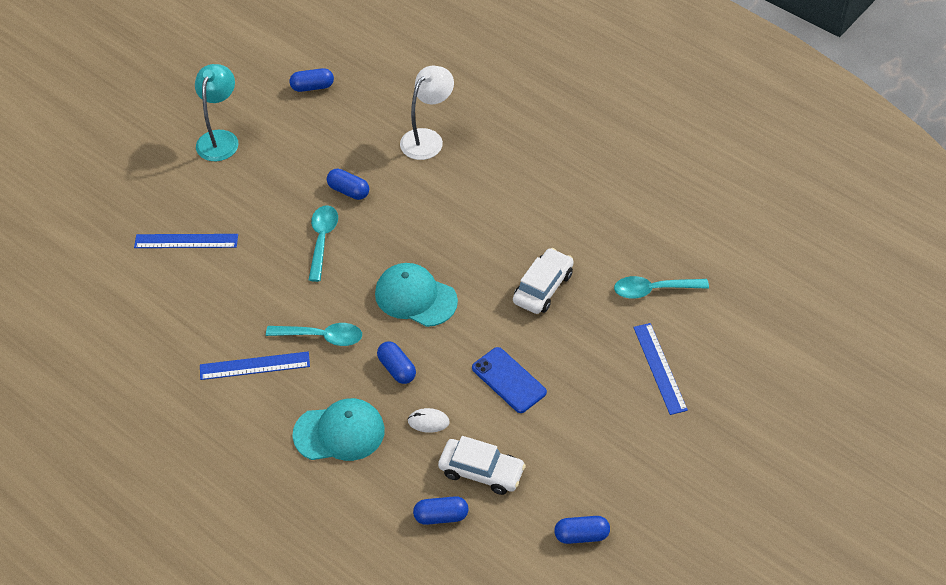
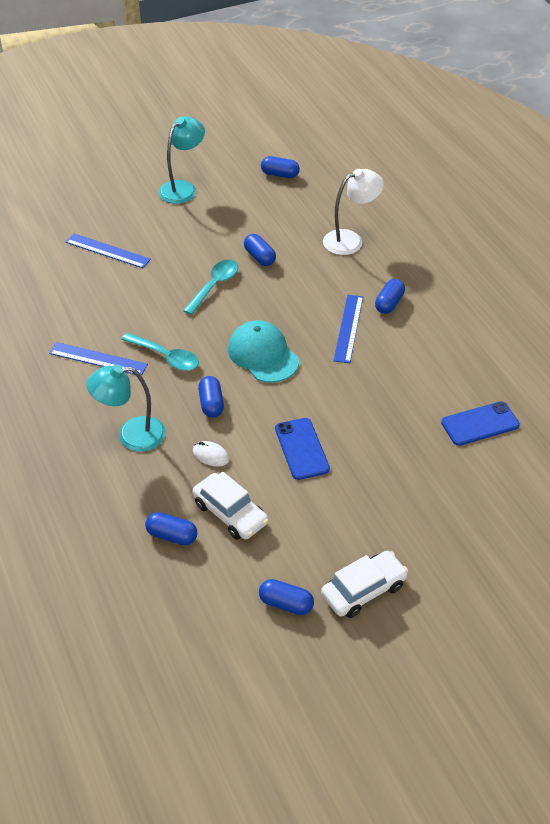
camera: 25 degrees right, 5 degrees down
turquoise cap [292,398,385,461] -> turquoise lamp [86,365,166,452]
white car [513,248,574,314] -> white car moved to [321,551,408,618]
turquoise spoon [614,276,709,299] -> blue phone [441,401,520,446]
blue ruler [633,323,688,415] -> blue ruler moved to [333,295,363,363]
none -> blue capsule [375,279,405,314]

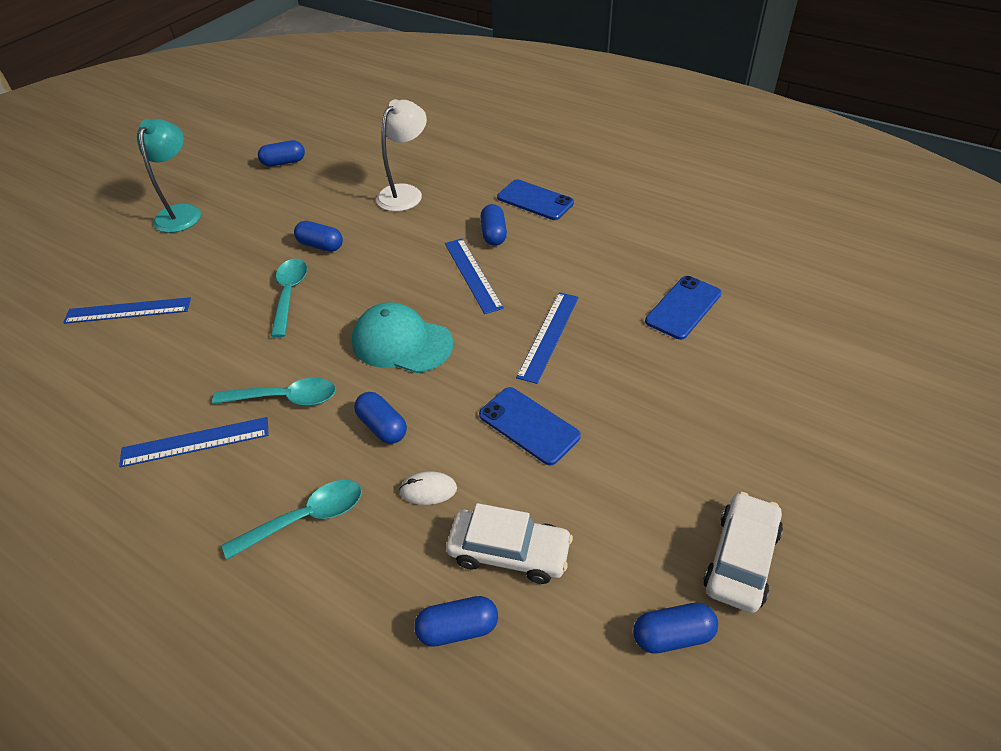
camera: 30 degrees left, 0 degrees up
turquoise lamp [86,365,166,452] -> turquoise spoon [222,480,362,560]
none -> blue phone [497,179,574,220]
none -> blue ruler [516,292,579,384]

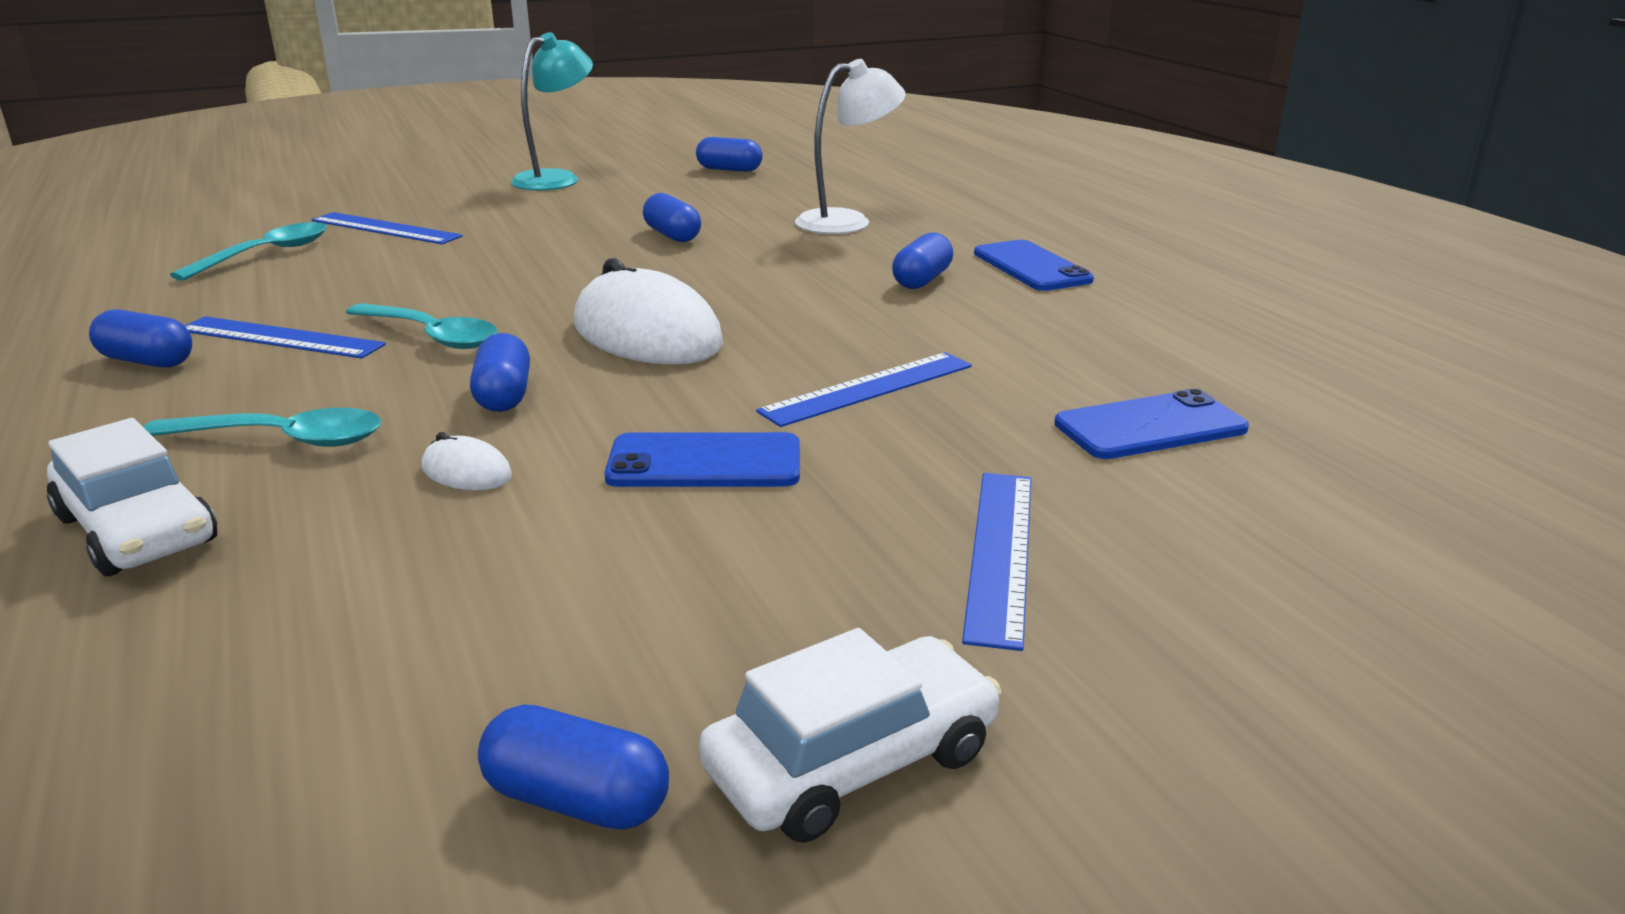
camera: 30 degrees right, 20 degrees down
turquoise spoon [271,259,307,338] -> turquoise spoon moved to [170,222,327,281]
turquoise cap [352,302,453,373] -> white mouse [574,258,723,365]
blue capsule [414,596,498,647] -> blue capsule moved to [89,309,192,368]
blue ruler [445,238,504,314] -> blue ruler moved to [962,473,1031,651]
white car [446,503,573,584] -> white car moved to [47,418,217,576]
blue phone [479,387,581,465] -> blue phone turned 75 degrees counterclockwise [604,432,800,487]

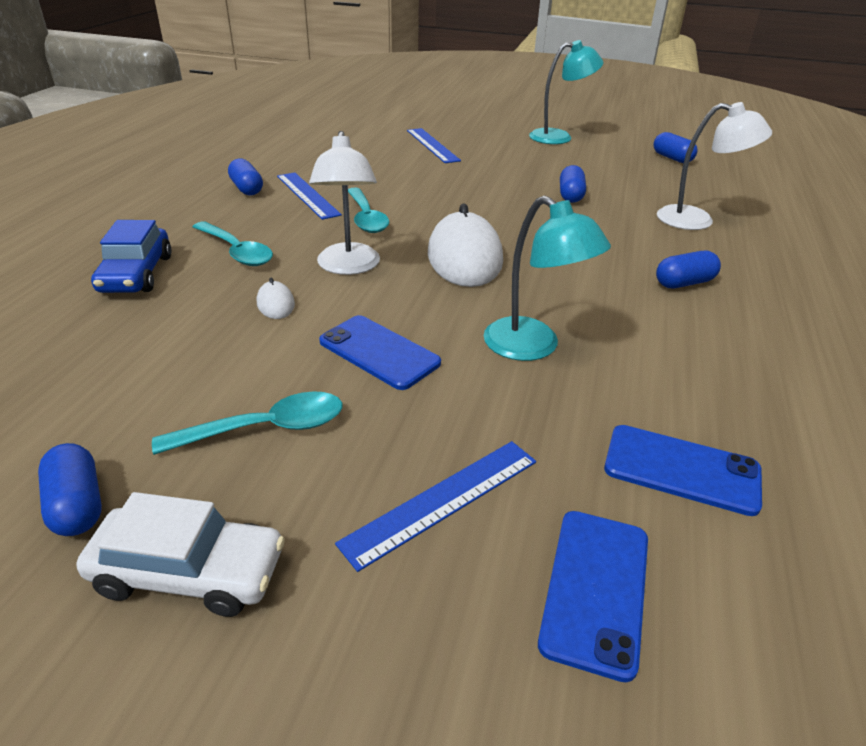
camera: 40 degrees right, 10 degrees up
white car [47,418,217,576] -> blue car [91,220,171,293]
turquoise spoon [170,222,327,281] -> turquoise spoon moved to [152,391,342,455]
blue capsule [470,333,530,412] -> white lamp [309,131,380,275]
blue ruler [756,352,972,427] -> turquoise lamp [484,196,611,361]
blue phone [974,240,1094,291] -> blue phone moved to [538,511,648,682]

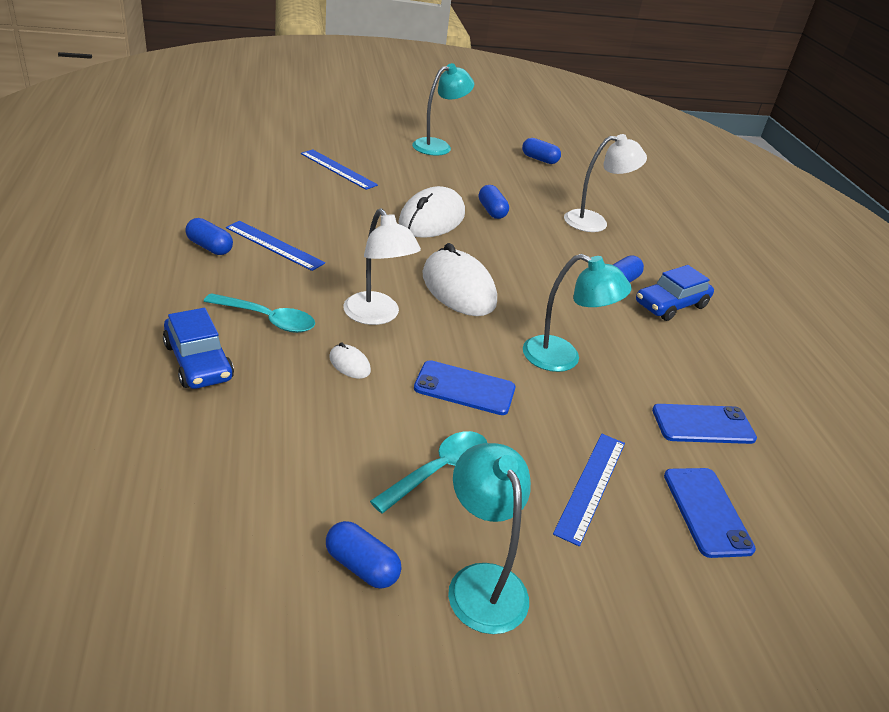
camera: 30 degrees left, 0 degrees up
white car [76,492,285,617] -> turquoise lamp [448,443,531,634]
turquoise spoon [348,187,389,233] -> none
none -> white mouse [398,186,465,238]
none -> blue car [636,265,714,321]

